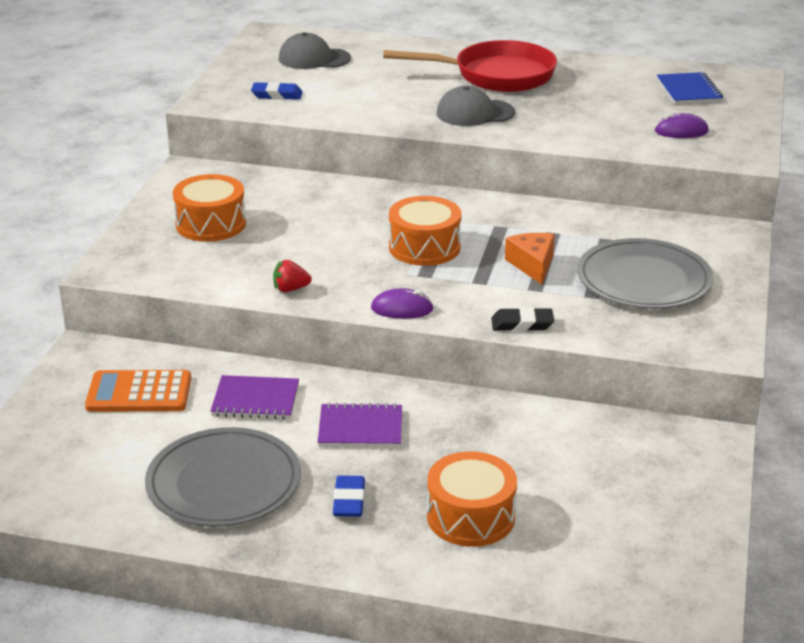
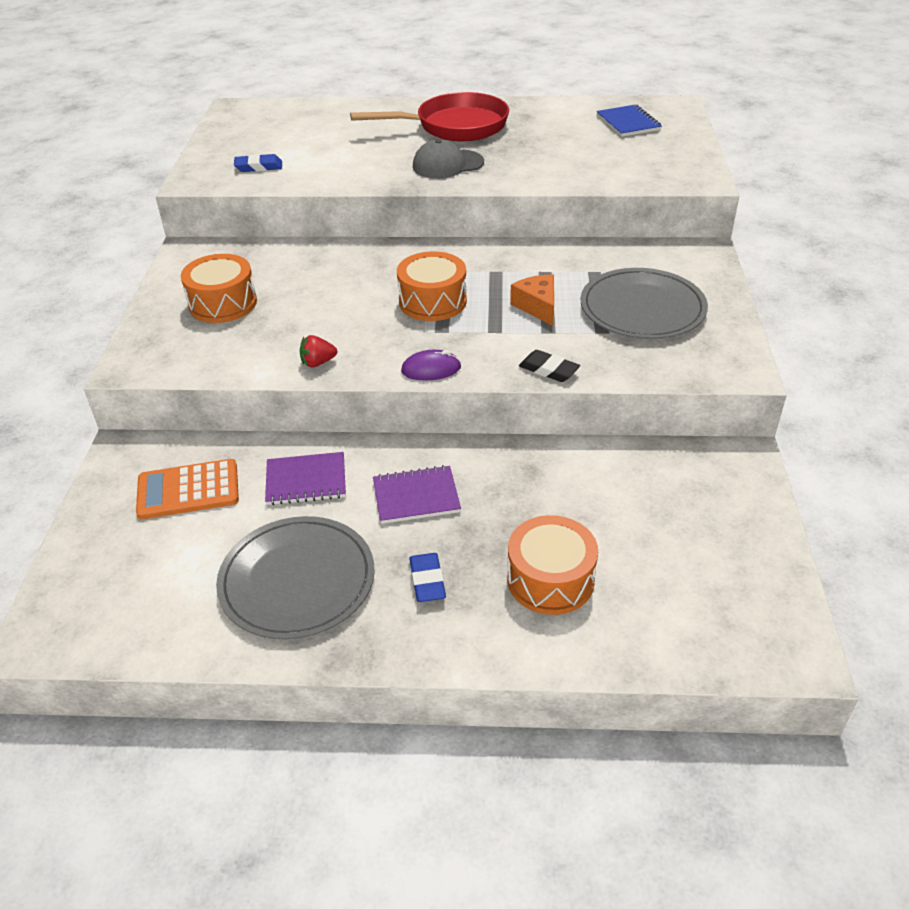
camera: 10 degrees left, 10 degrees up
grey cap [279,32,351,69] -> none
black eraser [491,307,554,331] -> black eraser turned 45 degrees clockwise [519,350,580,382]
purple mouse [655,113,709,138] -> none

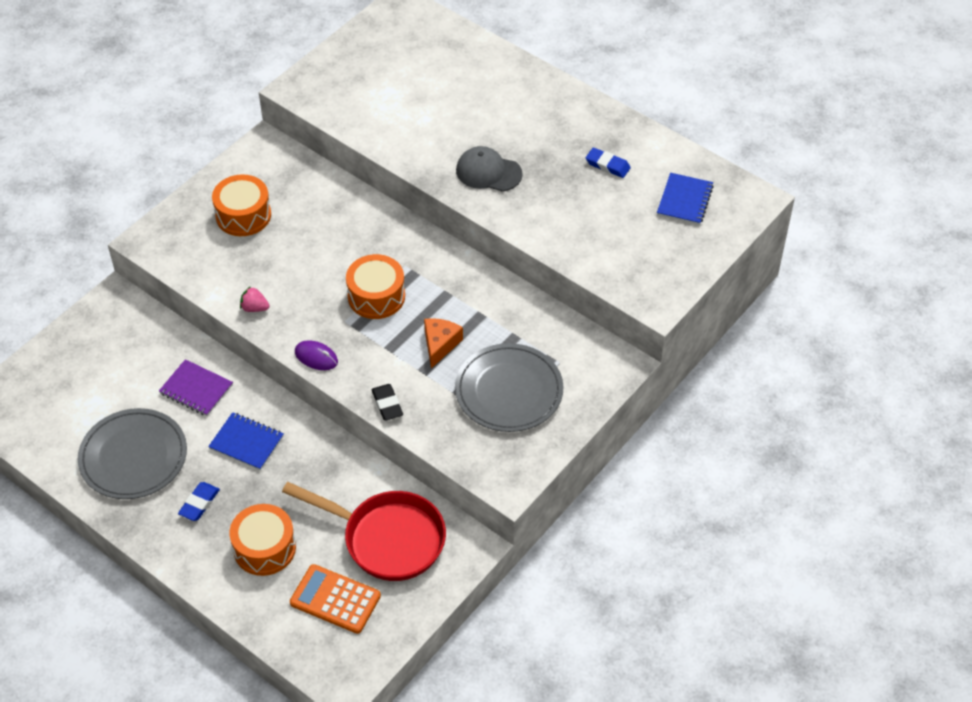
camera: 35 degrees right, 10 degrees up
orange calculator [136,459,239,519] -> orange calculator moved to [290,564,381,634]
blue eraser [234,154,282,172] -> blue eraser moved to [586,148,631,178]
red strawberry [300,335,337,367] -> pink strawberry [240,286,270,312]
red pan [350,92,509,141] -> red pan moved to [282,482,446,581]
purple notebook [373,465,461,524] -> blue notebook [208,412,284,470]

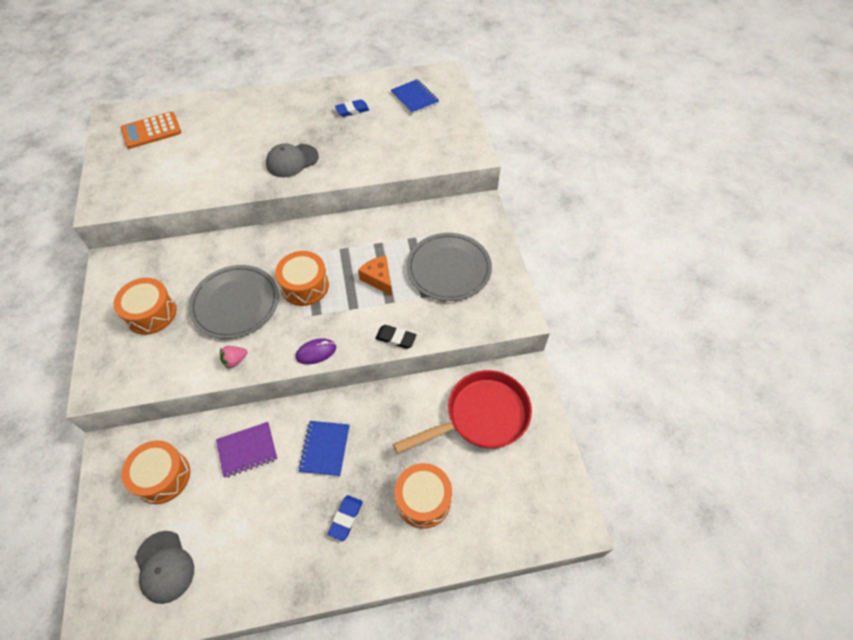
camera: 50 degrees left, 5 degrees up
grey plate [77,408,187,499] -> grey plate moved to [188,265,279,339]
blue eraser [178,482,220,521] -> blue eraser turned 45 degrees clockwise [328,495,363,541]
blue notebook [208,412,284,470] -> blue notebook turned 60 degrees counterclockwise [298,421,350,477]
orange calculator [290,564,381,634] -> orange calculator moved to [121,112,182,149]
none -> orange drum [121,440,190,504]
none -> grey cap [135,531,194,604]

